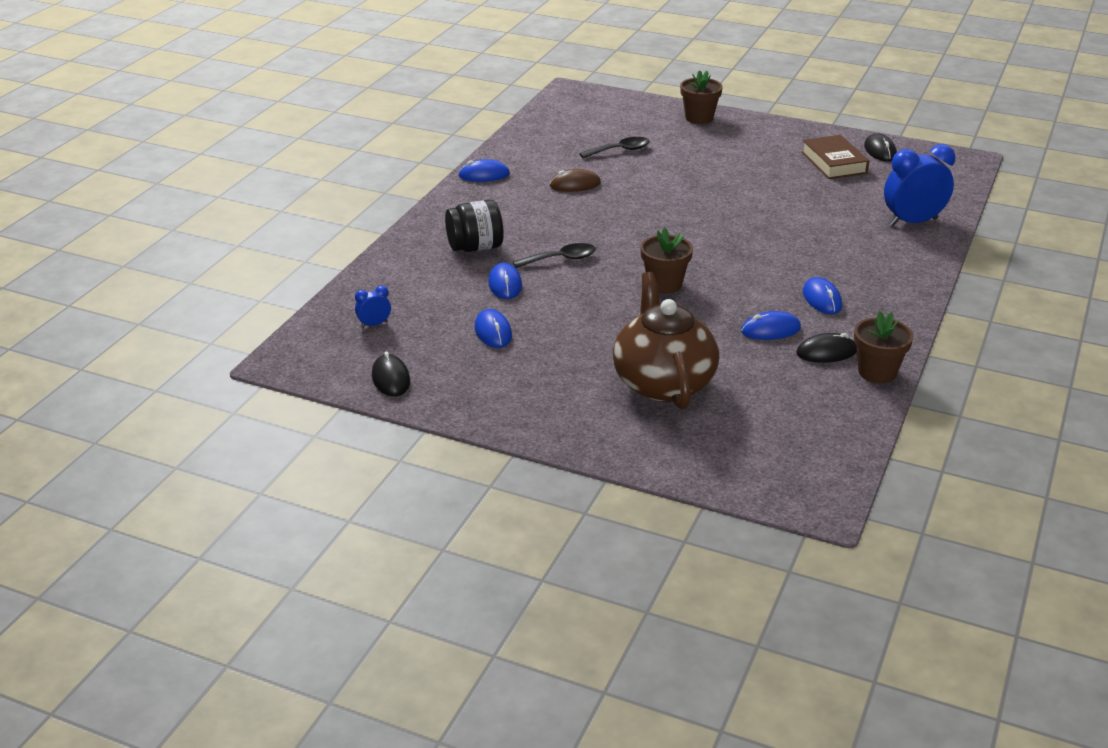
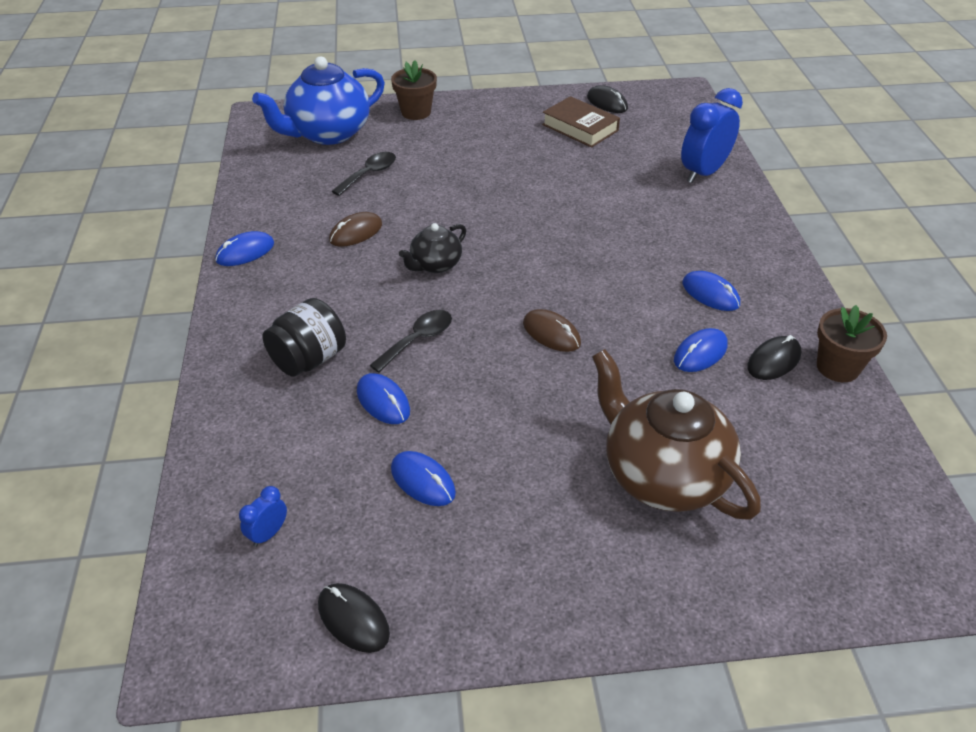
camera: 30 degrees left, 10 degrees up
brown flower pot [641,228,693,294] -> brown mouse [523,309,581,352]
none -> blue teapot [252,56,385,145]
none -> black teapot [399,223,466,273]

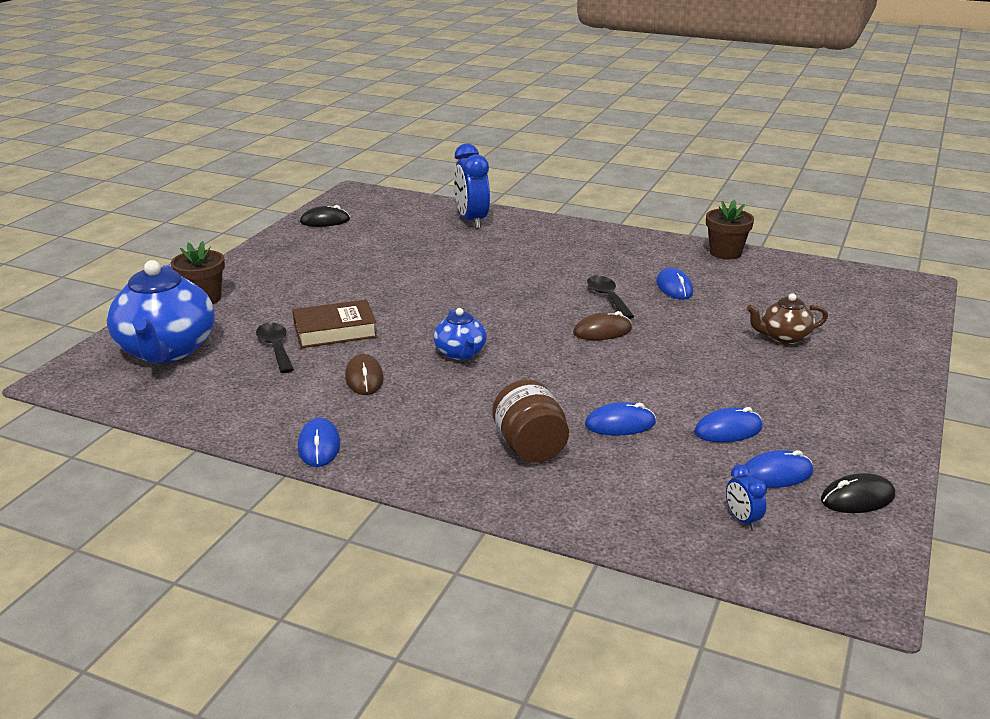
camera: 60 degrees left, 15 degrees down
black jar [262,298,346,377] -> brown jar [492,379,569,463]
black spoon [370,310,452,373] -> black spoon moved to [587,275,634,319]
black teapot [399,223,466,273] -> blue teapot [433,308,487,360]
brown book [542,96,620,148] -> brown book moved to [293,299,378,348]
brown teapot [592,349,761,520] -> brown teapot [747,293,828,345], size x0.52
blue mouse [683,271,740,311] -> blue mouse moved to [744,450,813,488]
black mouse [747,335,801,380] -> none

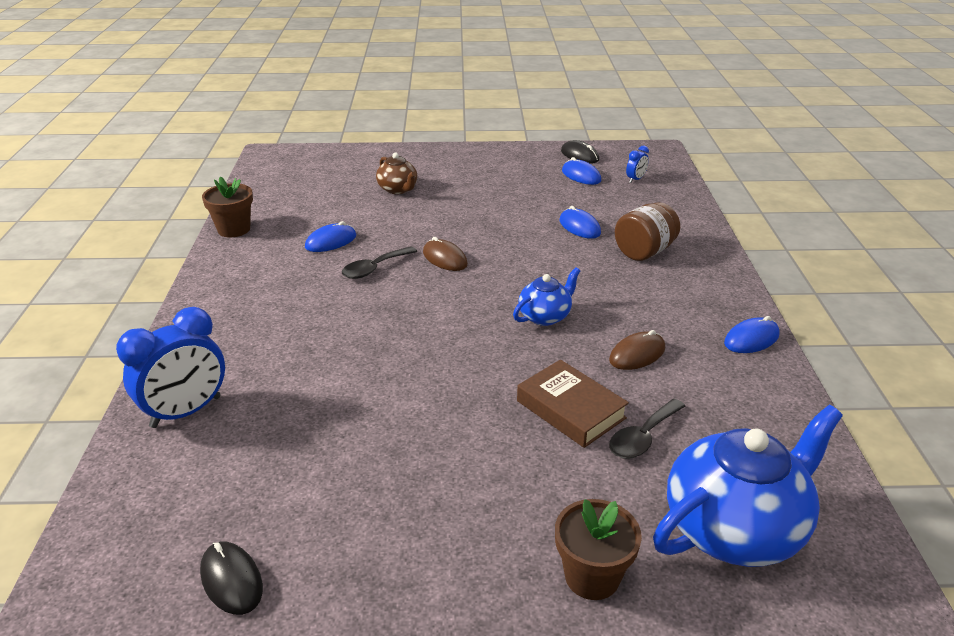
camera: 115 degrees left, 5 degrees up
blue mouse [694,407,763,442] -> none

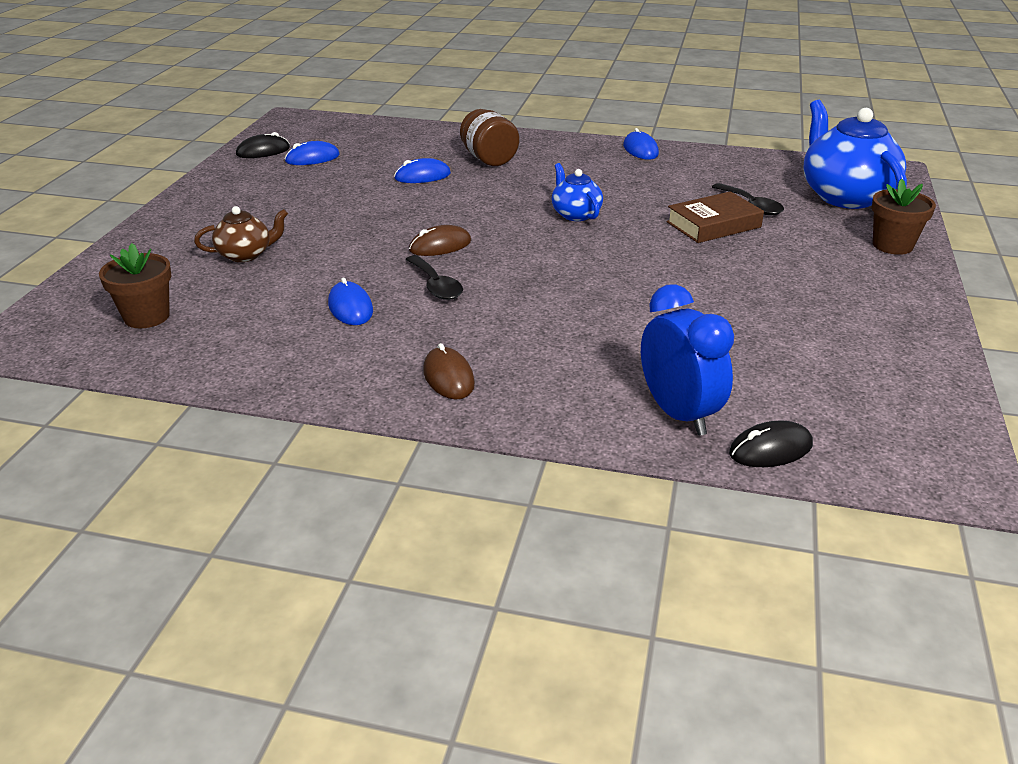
camera: 75 degrees left, 0 degrees up
black mouse [200,542,263,615] -> black mouse moved to [729,420,813,467]
brown flower pot [202,177,253,237] -> brown flower pot moved to [99,243,172,328]
brown mouse [609,330,665,370] -> brown mouse moved to [423,343,475,400]
blue clock [626,145,649,183] -> none

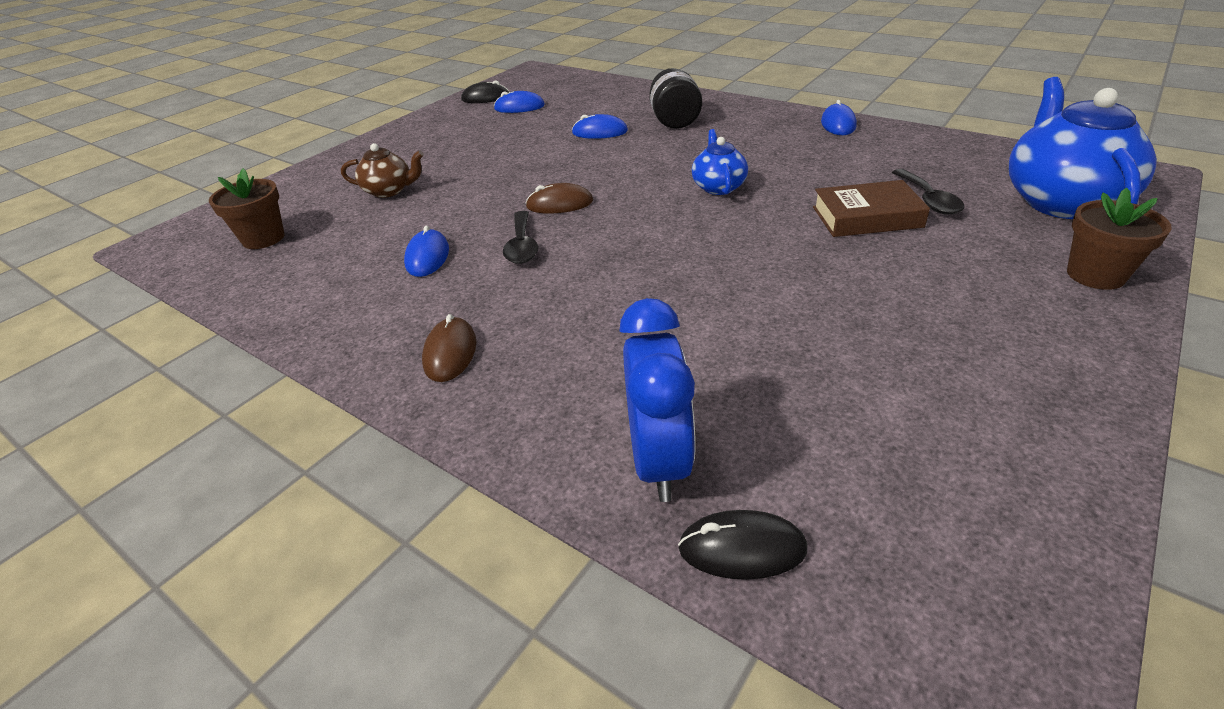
camera: 25 degrees right, 5 degrees up
brown jar [460,109,519,166] -> black jar [649,68,702,129]

